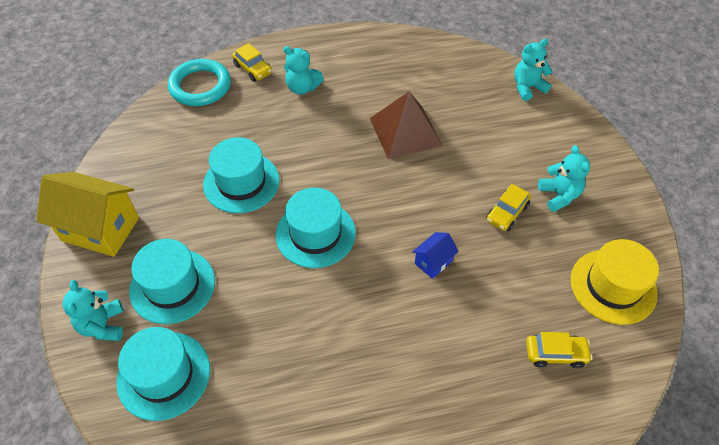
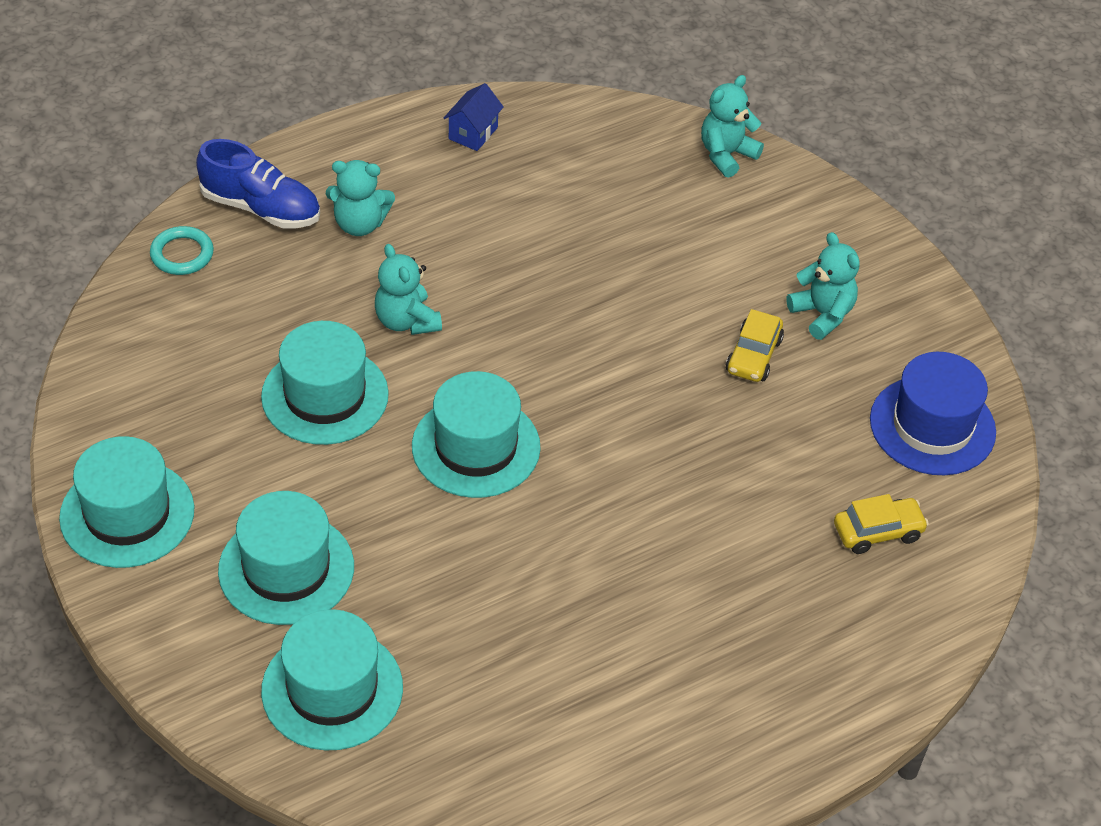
camera: 20 degrees left, 5 degrees down
yellow house [36,172,139,257] -> turquoise hat [59,436,194,568]
turquoise teddy bear [62,280,123,341] -> turquoise teddy bear moved to [375,244,442,335]
turquoise ring [168,59,231,106] -> turquoise ring [150,226,214,275], size x0.57
yellow car [232,43,272,82] -> blue shoe [196,139,320,228]
brown pyramid [370,92,443,159] -> none
blue house [412,232,459,279] -> blue house moved to [444,83,504,151]
yellow hat [571,239,659,325] -> blue hat [870,352,996,475]

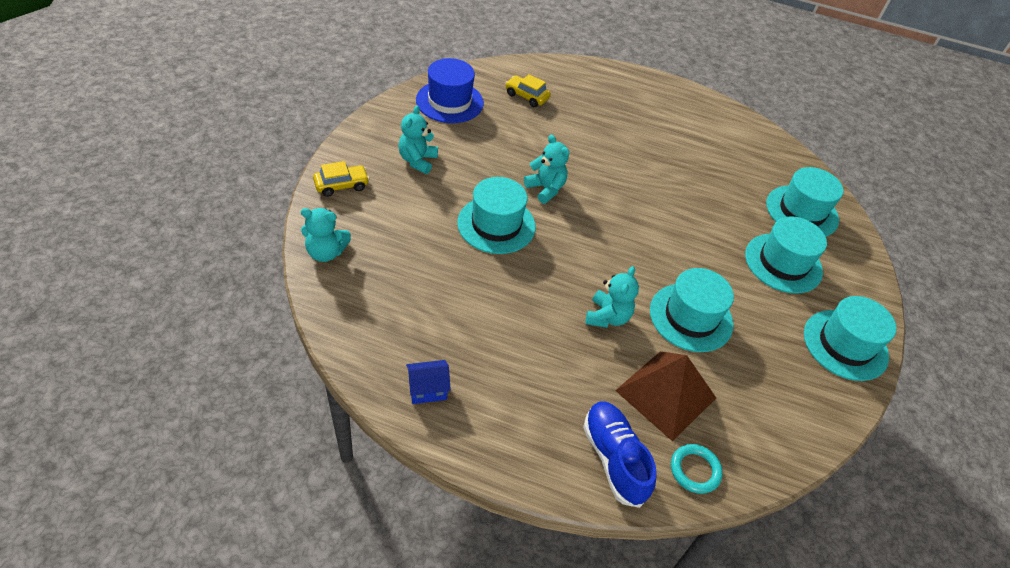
camera: 135 degrees left, 0 degrees up
turquoise teddy bear [326,160,395,236] -> turquoise teddy bear moved to [524,135,569,204]
turquoise hat [412,371,541,498] -> turquoise hat moved to [457,177,536,254]
yellow car [726,309,784,382] -> yellow car moved to [313,161,369,197]
none -> brown pyramid [615,351,716,442]

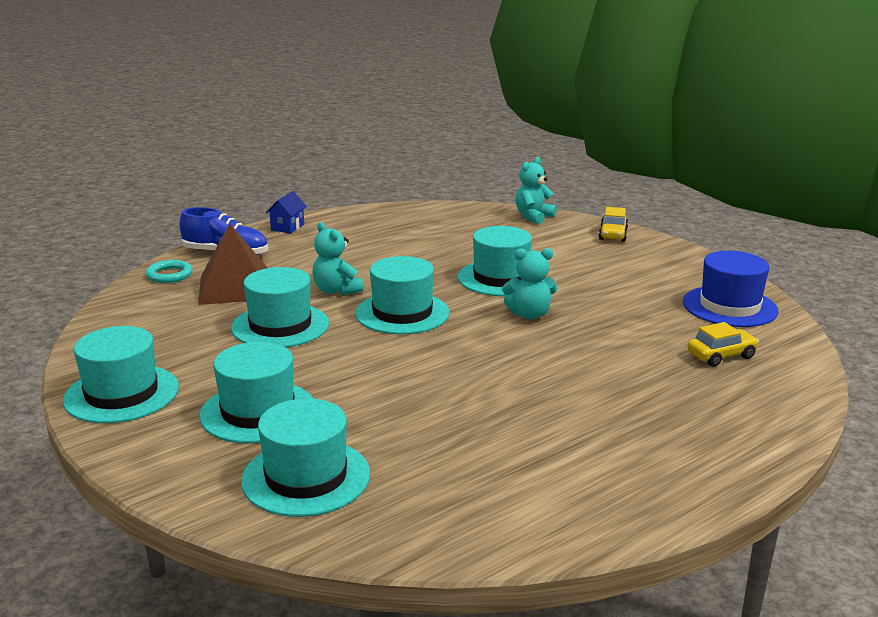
camera: 130 degrees right, 25 degrees down
turquoise teddy bear [398,106,438,174] -> none
blue house [406,360,451,404] -> blue house moved to [266,191,307,233]
none -> turquoise hat [355,256,450,334]

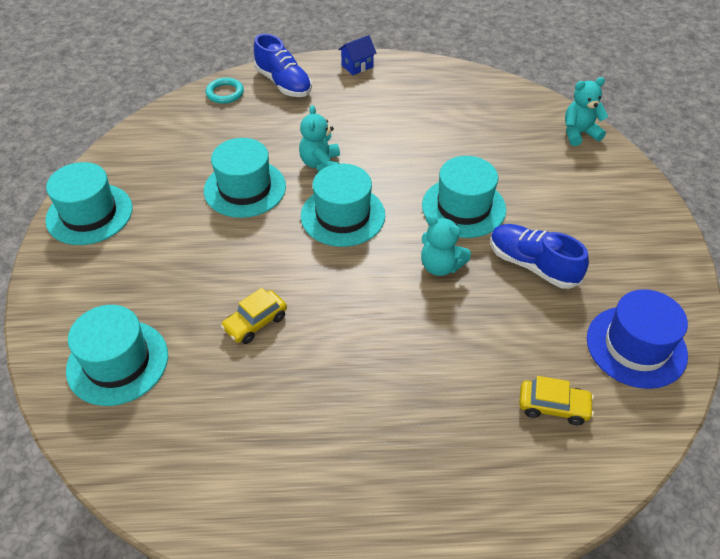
camera: 35 degrees right, 25 degrees up
brown pyramid [198,223,268,305] -> none
turquoise hat [199,342,312,443] -> none
yellow car [599,207,628,242] -> yellow car moved to [221,288,287,344]
none -> blue shoe [490,224,589,289]

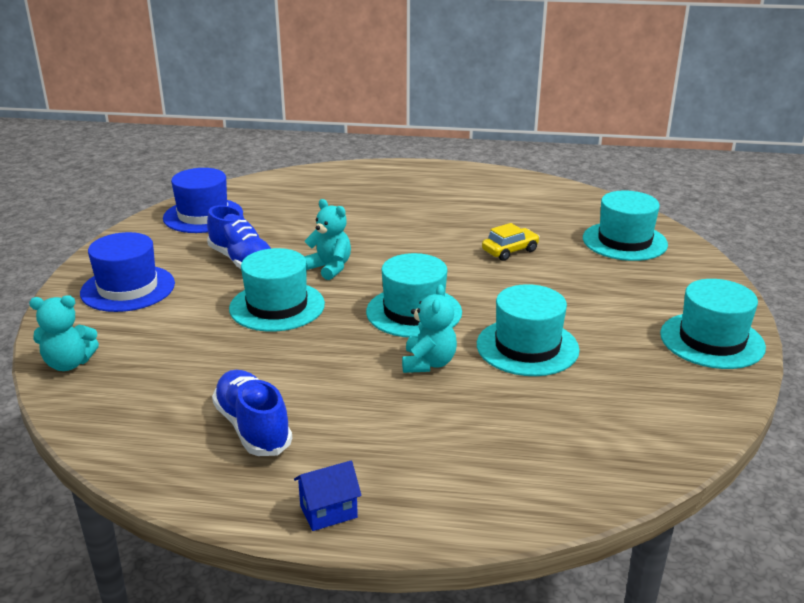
camera: 170 degrees left, 20 degrees down
turquoise ring [206,78,244,104] -> none
blue shoe [254,34,312,97] -> blue shoe moved to [212,370,292,456]
yellow car [519,376,594,425] -> none
none -> blue hat [80,232,175,312]

